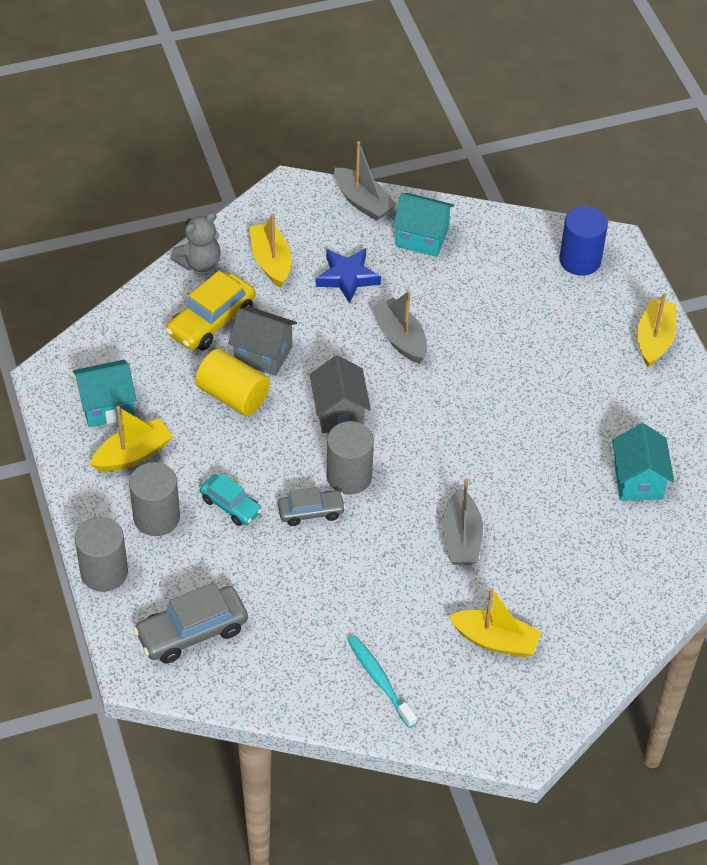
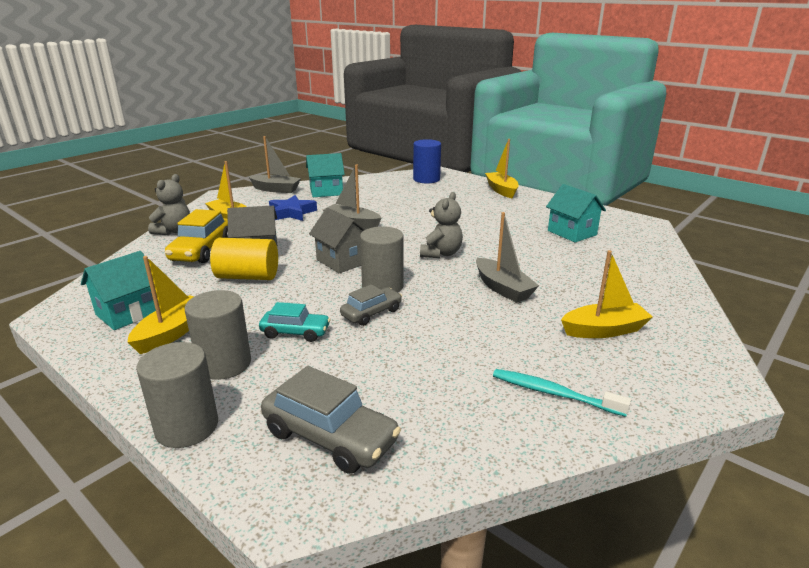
camera: 30 degrees left, 25 degrees down
grey car [133,583,248,664] -> grey car turned 90 degrees counterclockwise [261,366,401,474]
none -> grey teddy bear [420,192,463,258]

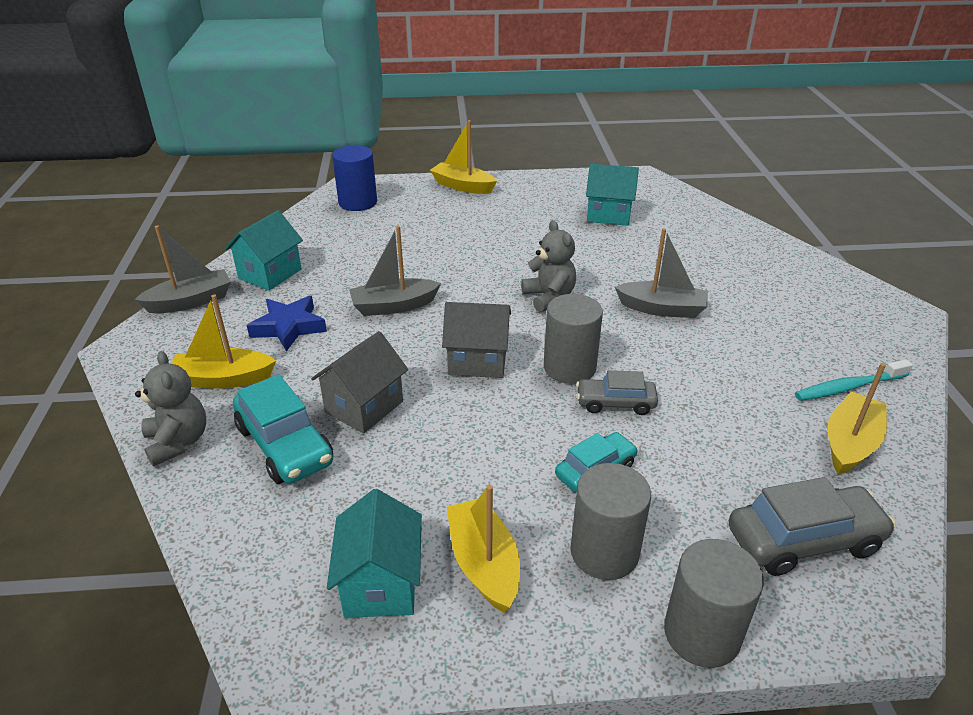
camera: 45 degrees left, 10 degrees up
yellow car [165,209,228,263] -> turquoise car [233,374,333,484]
yellow cylinder [210,238,278,280] -> none
grey car [340,284,402,326] -> grey car turned 90 degrees counterclockwise [576,370,658,415]
yellow boat [561,250,653,338] -> yellow boat moved to [827,363,887,475]

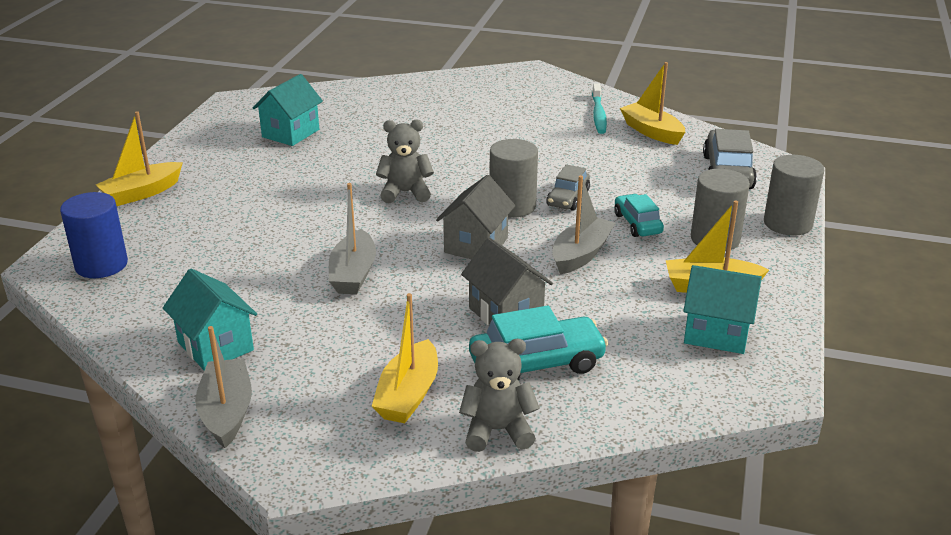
camera: 70 degrees left, 5 degrees down
blue star [247,296,327,351] -> none
grey boat [615,228,708,318] -> grey boat moved to [552,175,615,274]

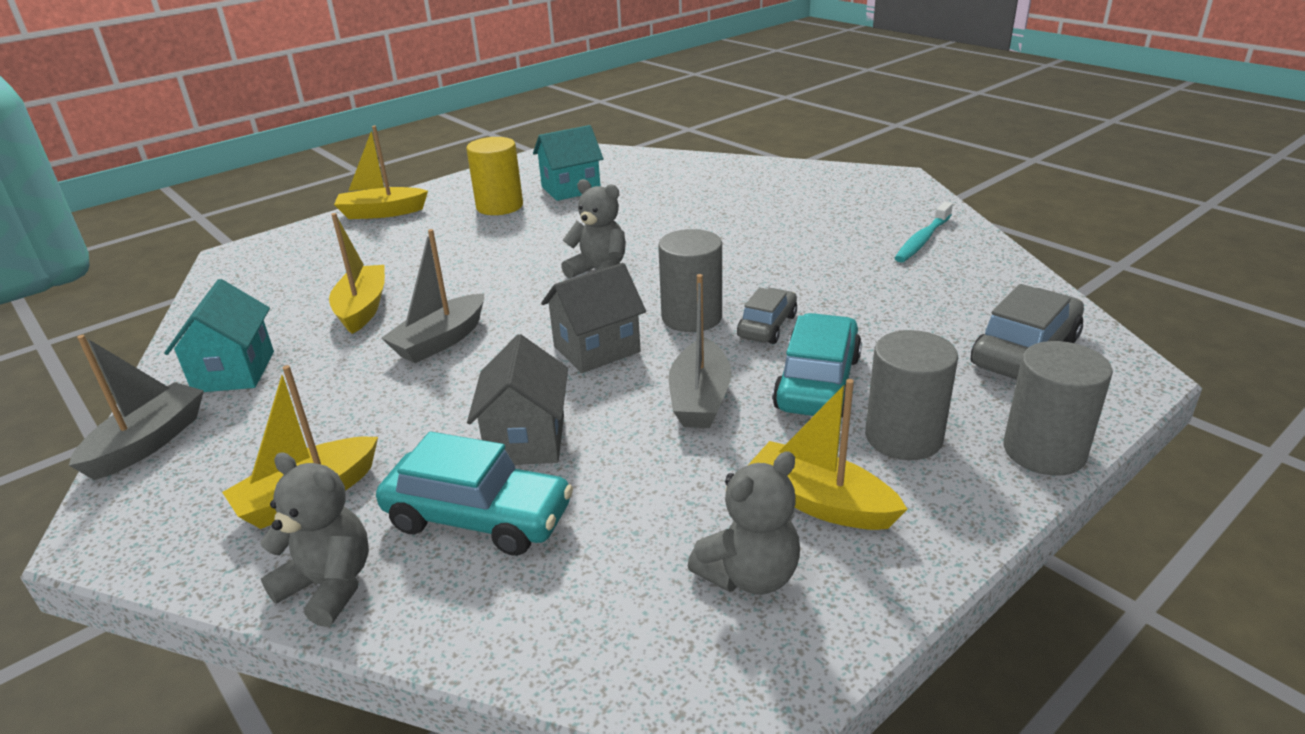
camera: 35 degrees right, 0 degrees up
blue cylinder [60,192,128,278] -> none
grey car [546,164,590,210] -> grey car turned 150 degrees clockwise [737,287,797,344]
grey boat [552,175,615,274] -> grey boat turned 120 degrees clockwise [669,274,732,428]
turquoise car [614,194,664,237] -> turquoise car [772,313,862,417], size x1.60
yellow boat [620,62,685,145] -> yellow boat moved to [329,213,385,334]
turquoise house [683,265,762,354] -> grey teddy bear [688,451,800,595]
none -> yellow cylinder [466,137,523,215]

